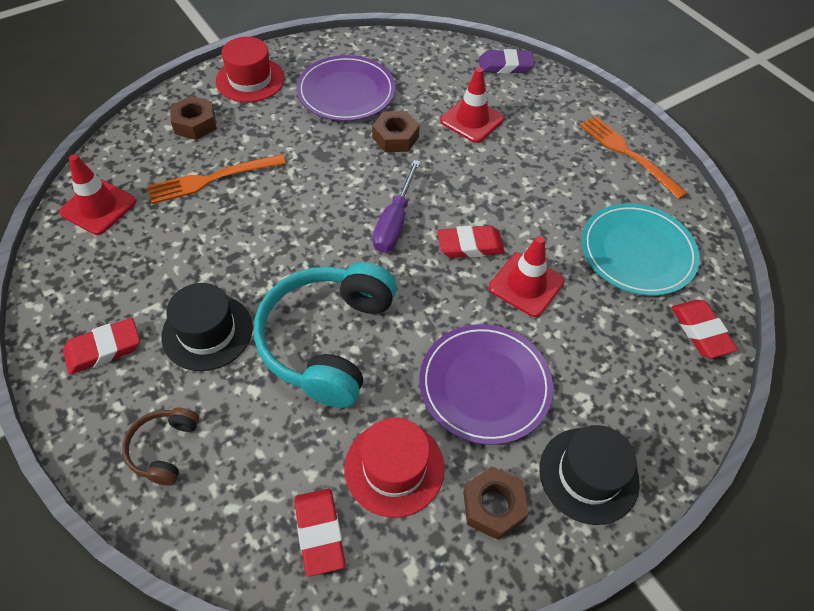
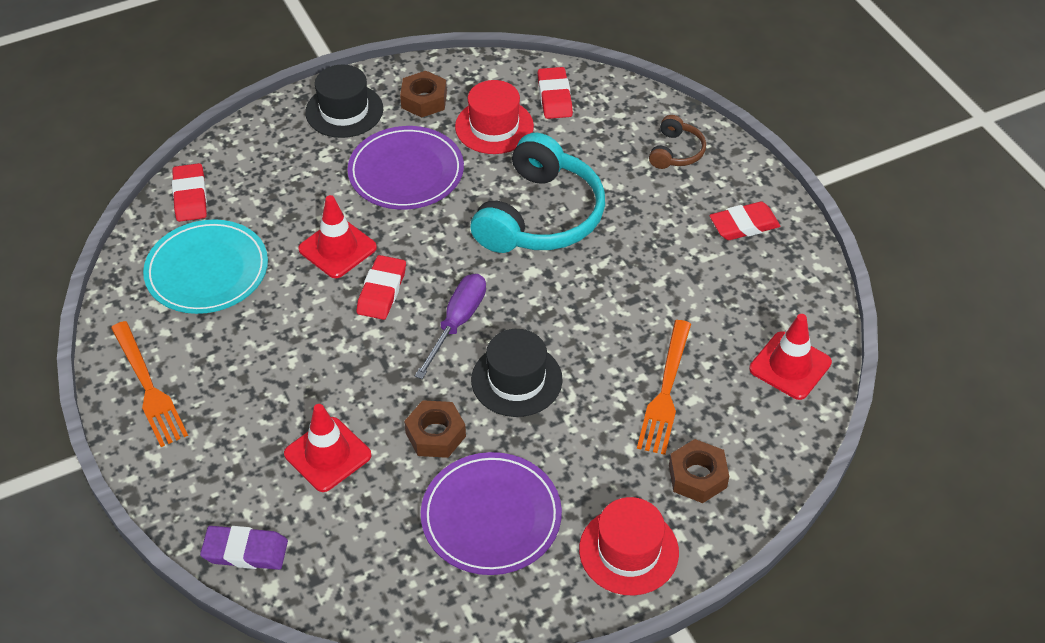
camera: 170 degrees left, 5 degrees down
orange fork [147,154,286,204] -> orange fork turned 120 degrees clockwise [637,320,691,455]
black hat [161,283,253,371] -> black hat moved to [471,329,563,417]
red eraser [437,225,505,258] -> red eraser turned 75 degrees counterclockwise [357,255,406,320]

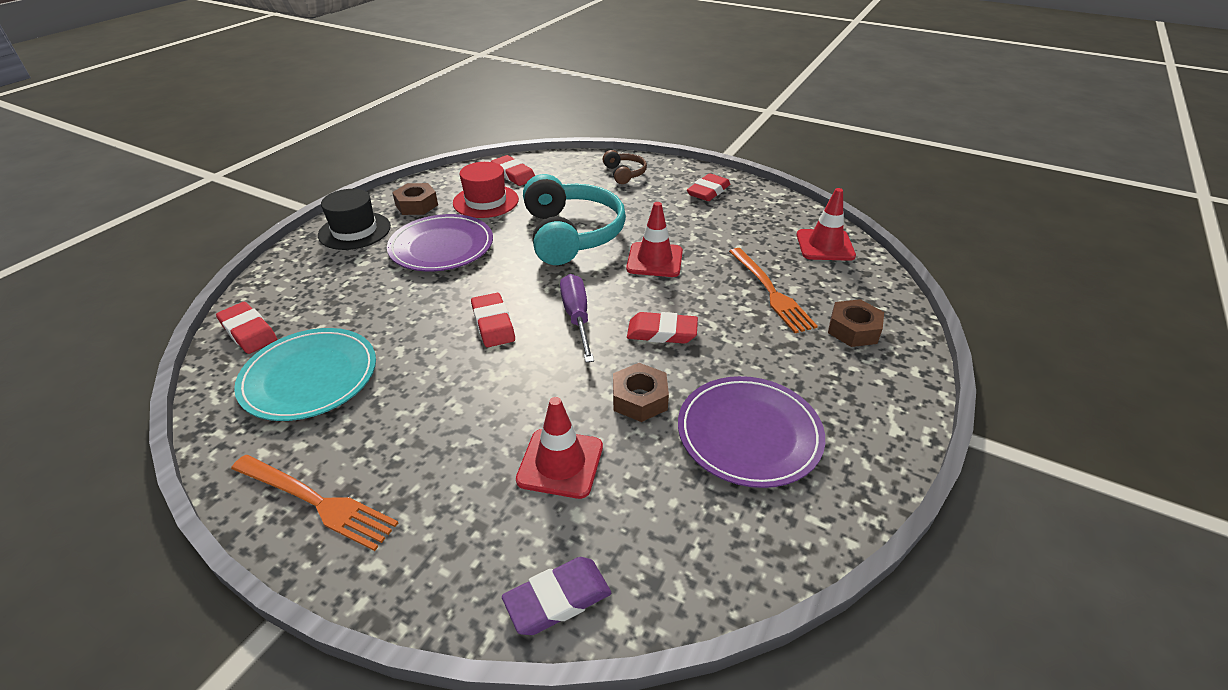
camera: 35 degrees left, 10 degrees down
red traffic cone [298,195,377,278] -> red traffic cone moved to [626,202,683,277]
black hat [471,329,563,417] -> red eraser [627,312,698,344]
red hat [579,497,679,595] -> none

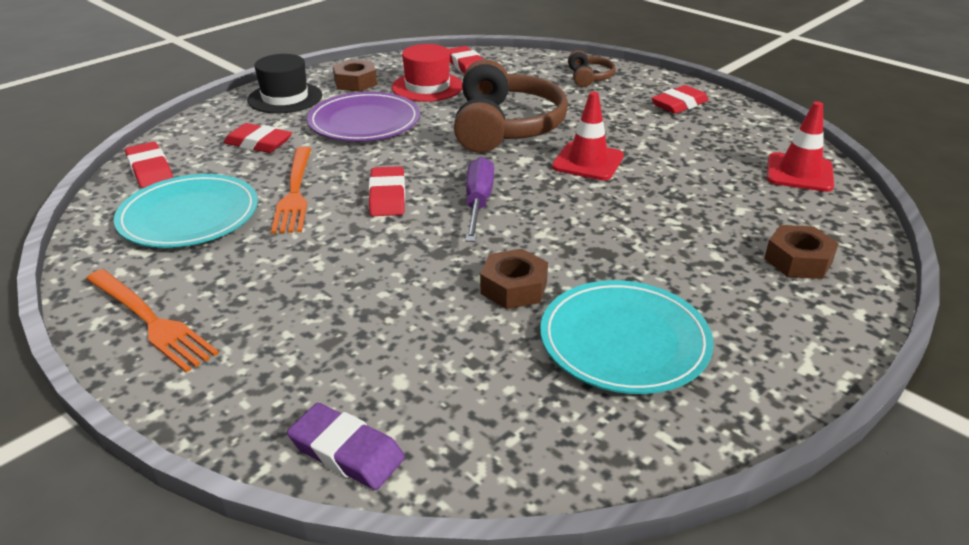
camera: 15 degrees right, 5 degrees down
purple eraser [502,557,611,635] -> purple eraser turned 45 degrees clockwise [287,403,405,490]
red traffic cone [516,397,603,499] -> none
turquoise headphones [523,174,626,265] -> brown headphones [454,59,568,153]
red eraser [627,312,698,344] -> red eraser moved to [223,123,292,153]
purple plate [678,376,825,488] -> turquoise plate [540,280,714,394]
orange fork [729,248,818,333] -> orange fork moved to [271,147,311,234]

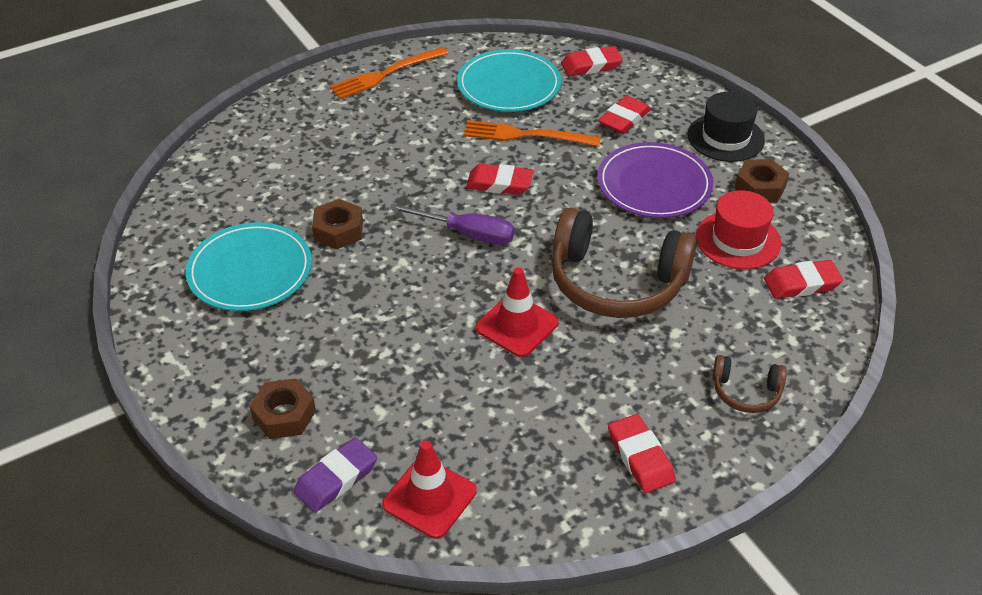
camera: 105 degrees right, 10 degrees up
purple eraser [287,403,405,490] -> purple eraser moved to [293,437,377,513]

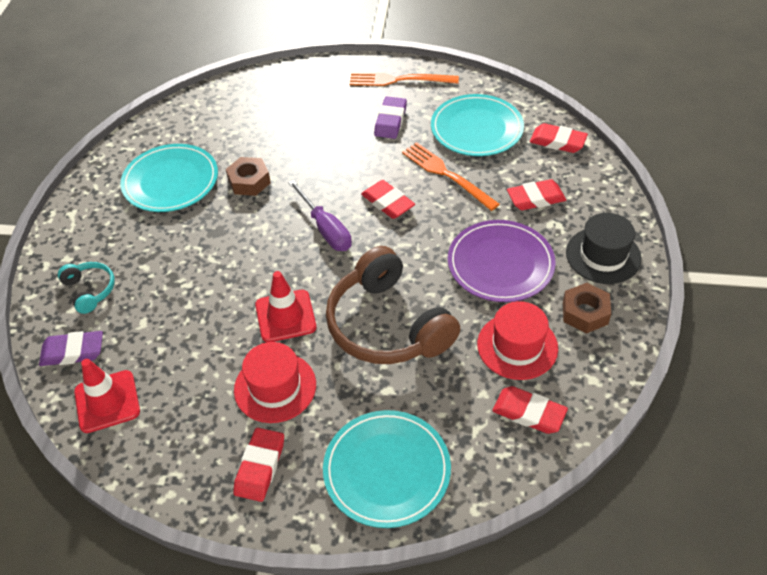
camera: 40 degrees right, 5 degrees up
brown nut [249,378,316,439] -> turquoise headphones [58,262,115,314]
brown headphones [712,355,787,413] -> turquoise plate [323,410,451,528]
none -> red hat [234,342,316,423]
none -> purple eraser [374,96,407,139]

